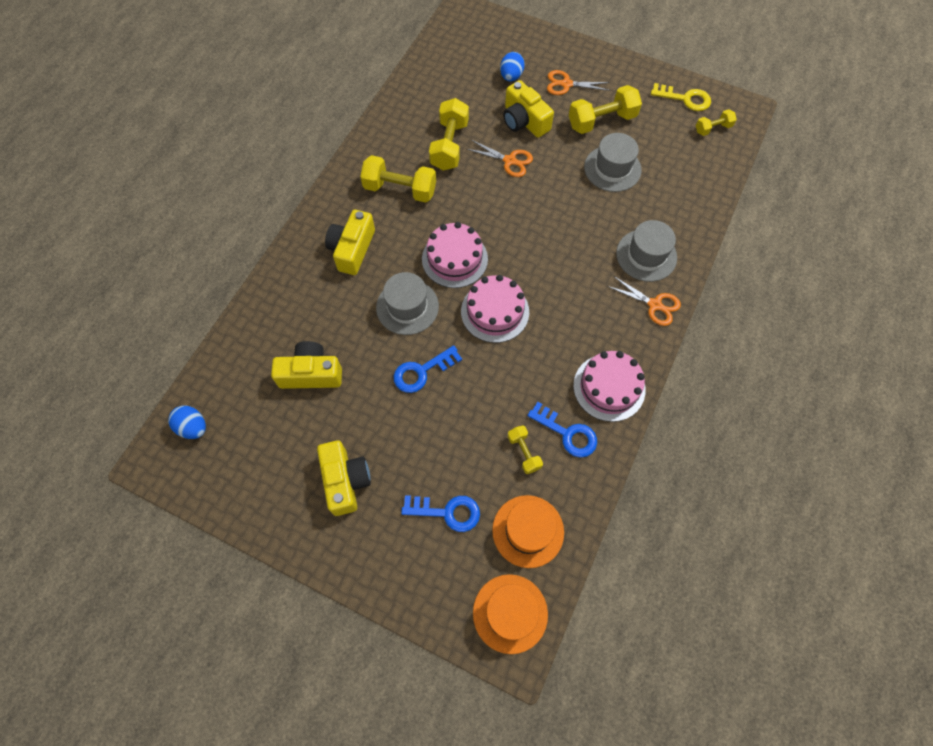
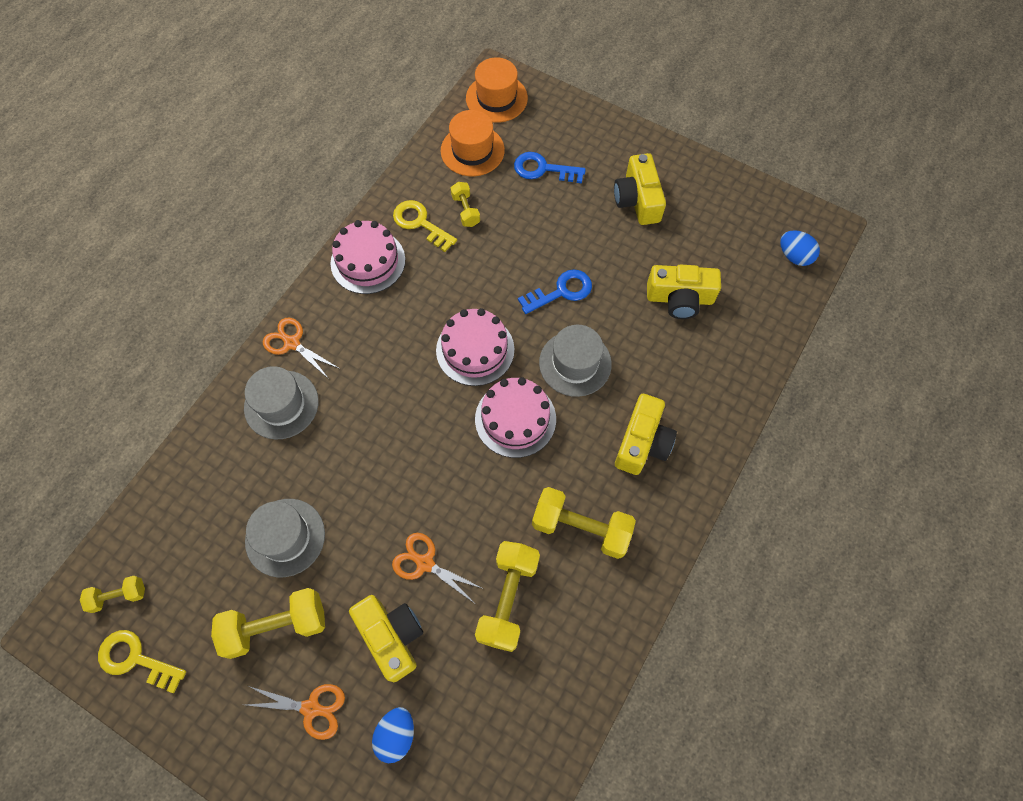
camera: 175 degrees left, 0 degrees up
blue key [527,402,597,458] -> yellow key [393,200,457,252]

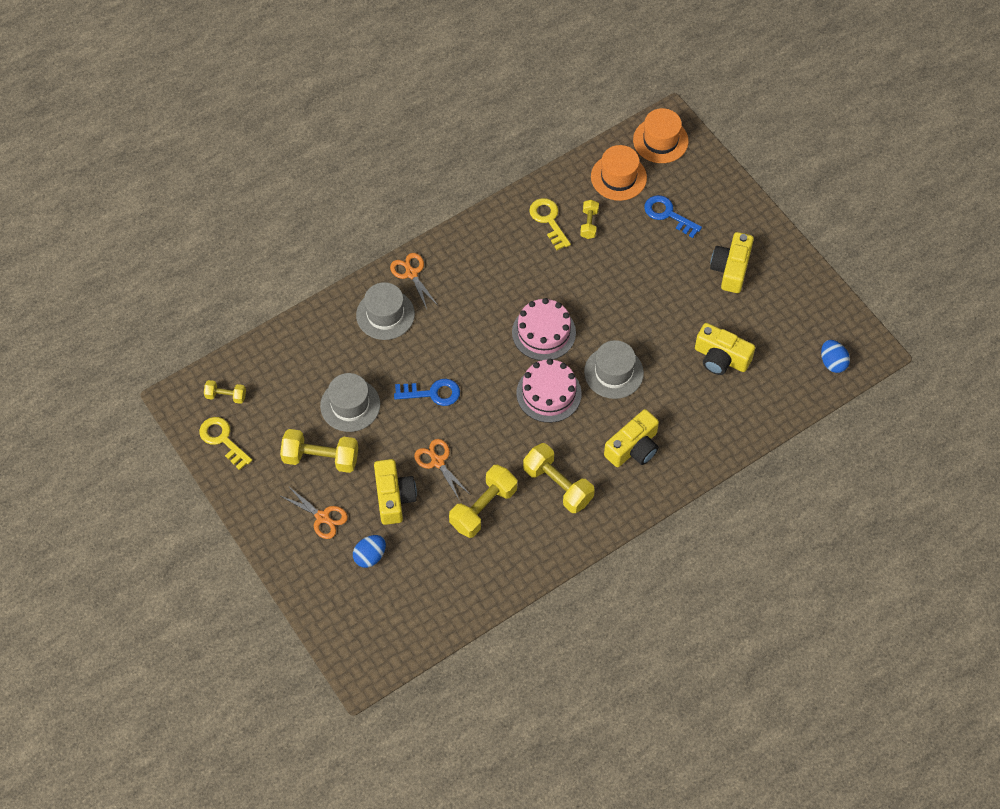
camera: 25 degrees right, 5 degrees down
pink cake [331,220,405,294] -> none
blue key [518,269,592,314] -> blue key moved to [394,379,460,406]

